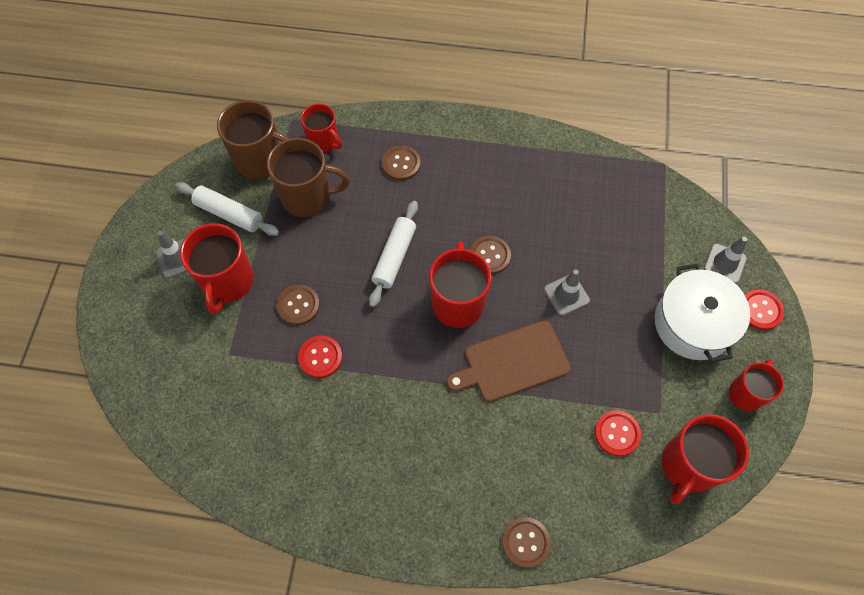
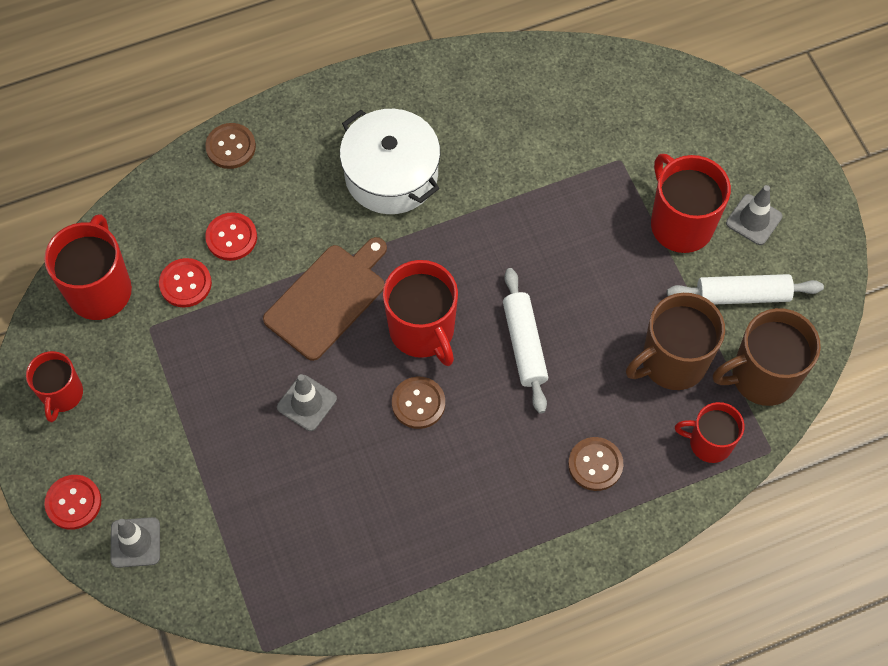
camera: 150 degrees right, 0 degrees up
brown button [277,284,320,325] -> none
red button [298,336,342,378] -> red button moved to [205,212,257,261]
white pot [655,263,750,362] -> white pot moved to [340,109,440,214]

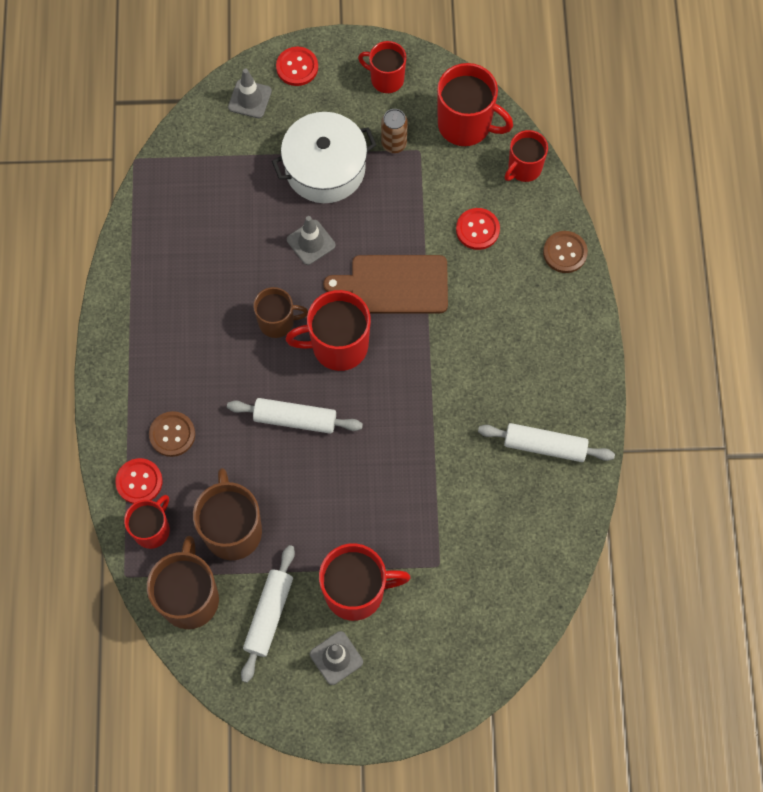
camera: 110 degrees right, 5 degrees up
red button [159,258,212,308] -> red button moved to [115,458,163,504]
brown cutting board [263,237,387,361] -> brown cutting board turned 120 degrees clockwise [323,255,448,314]
white pot [340,109,440,214] -> white pot moved to [272,112,376,203]
brown button [392,377,445,429] -> brown mug [253,287,308,338]
none -> brown can [381,109,408,153]
none -> white rolling pin [478,423,615,462]
none -> red mug [505,130,548,182]

